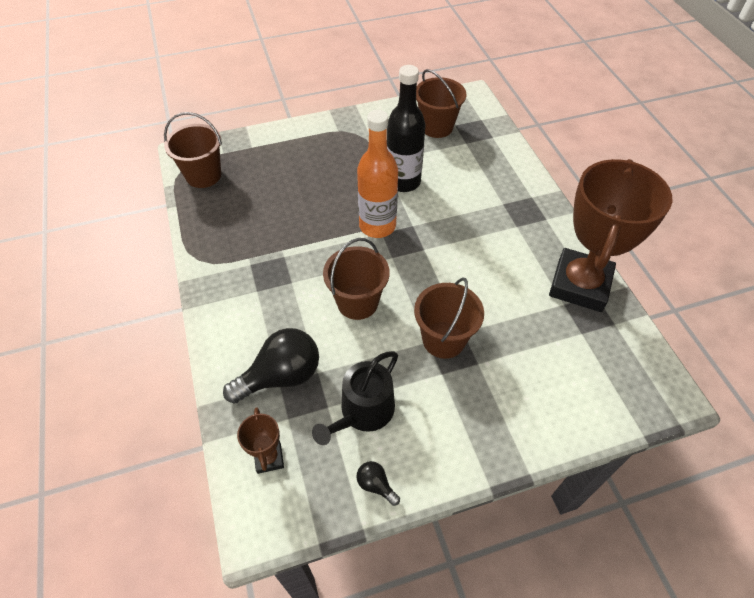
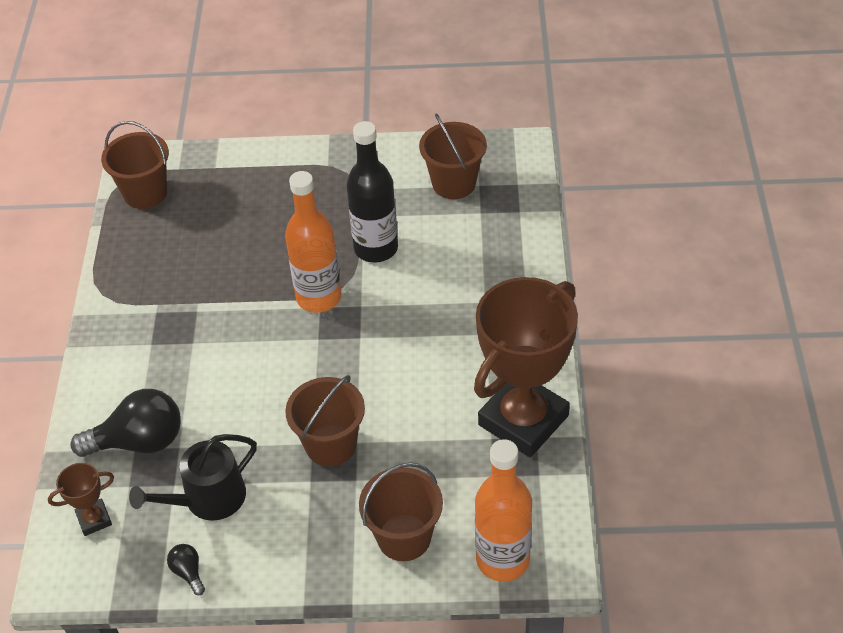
camera: 20 degrees right, 5 degrees down
brown trophy [237,408,284,474] -> brown trophy turned 60 degrees clockwise [48,463,114,536]
brown bucket [323,238,390,320] -> brown bucket moved to [359,462,443,561]
none -> orange bottle [475,439,532,582]

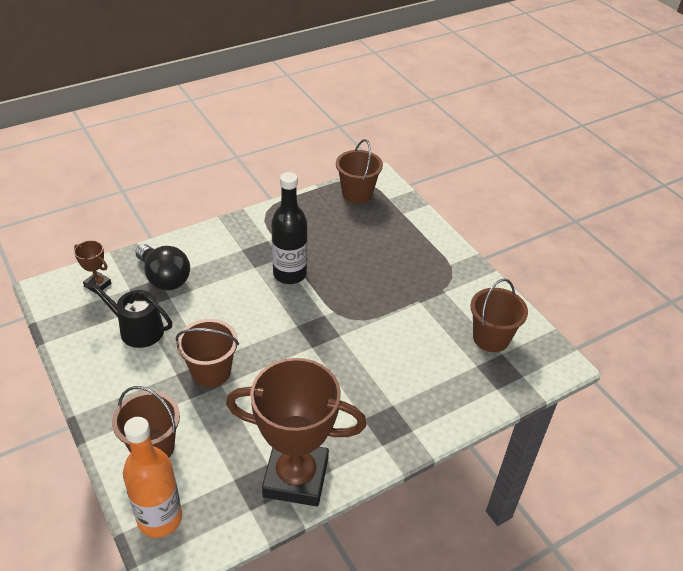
camera: 55 degrees right, 5 degrees down
black light bulb [167,544,205,595] -> none
orange bottle [285,171,341,313] -> none
black bottle [346,121,398,263] -> black bottle moved to [271,172,307,284]

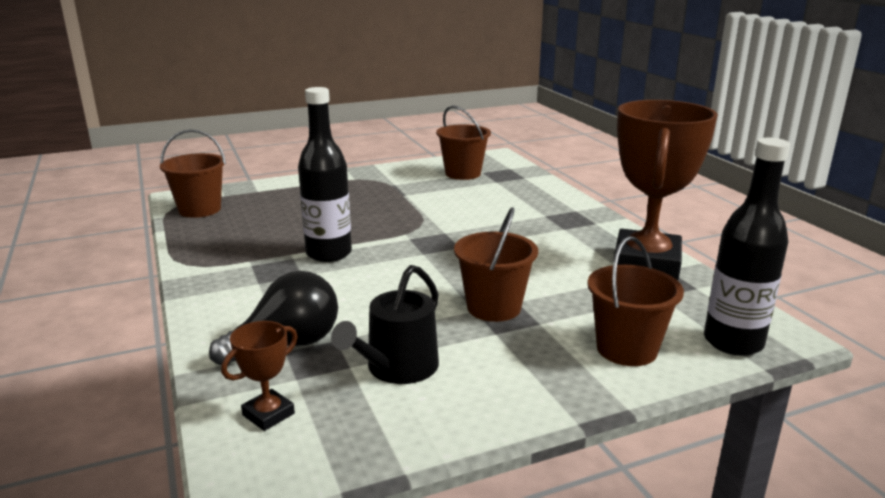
camera: 80 degrees left, 20 degrees down
orange bottle [123,417,182,538] -> black bottle [704,138,790,356]

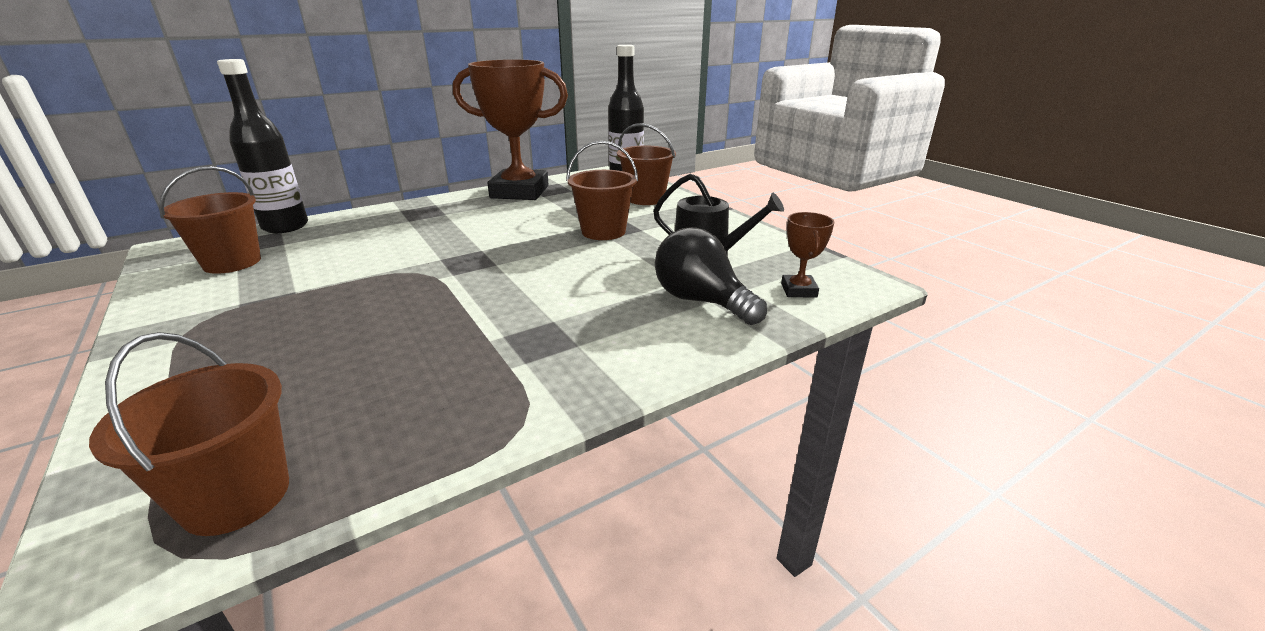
camera: 100 degrees left, 5 degrees up
brown trophy [221,321,298,431] -> brown trophy turned 60 degrees clockwise [781,212,835,298]
black bottle [298,87,352,262] -> black bottle moved to [217,59,308,233]

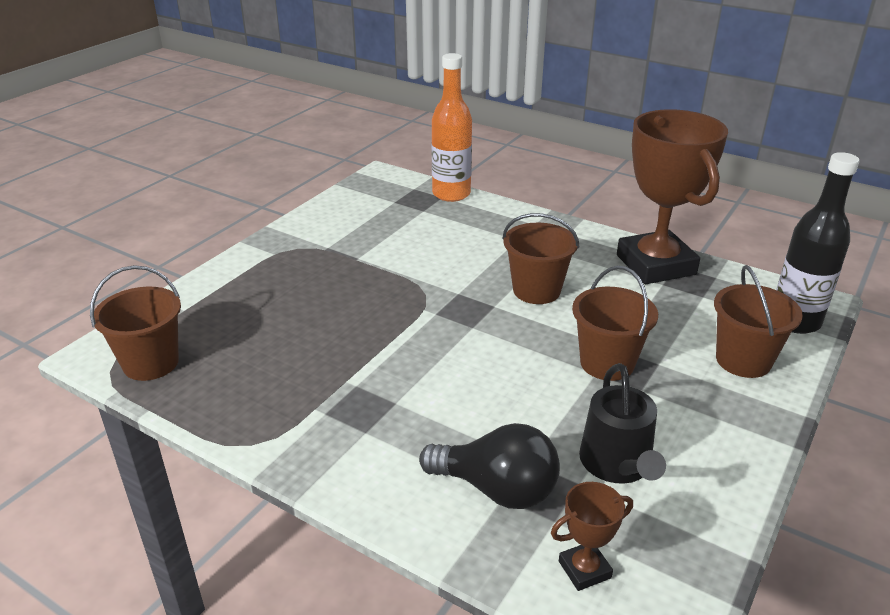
camera: 65 degrees right, 5 degrees up
brown bucket [159,166,261,274] -> brown bucket moved to [502,213,579,304]
black bottle [217,59,308,233] -> orange bottle [431,53,472,202]
black light bulb [655,227,767,325] -> black light bulb turned 90 degrees clockwise [419,423,560,509]

